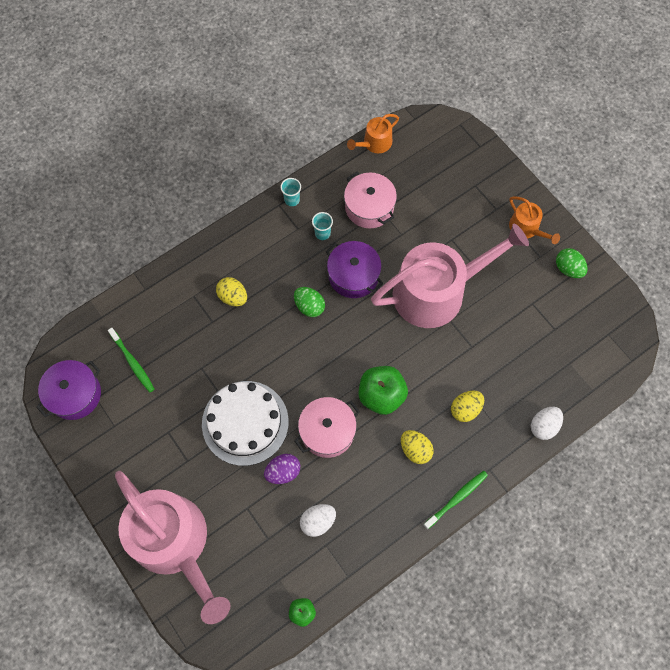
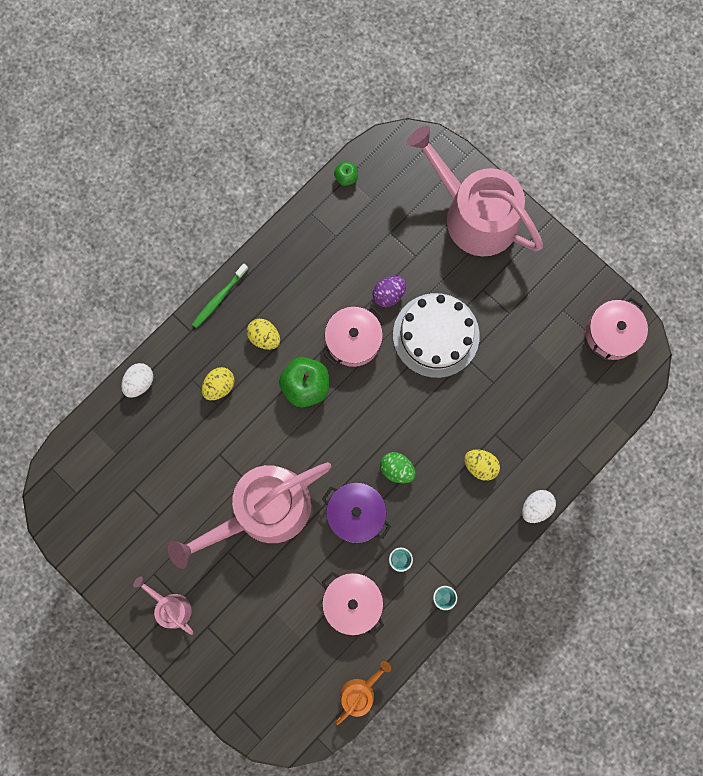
camera: 170 degrees right, 10 degrees up
purple pot [36,360,101,420] -> pink pot [586,298,648,361]
green toothbrush [108,328,155,393] -> none
white egg [300,504,336,537] -> white egg moved to [522,490,556,523]
orange watering can [509,196,560,244] -> pink watering can [133,577,193,635]
green egg [556,248,587,278] -> none

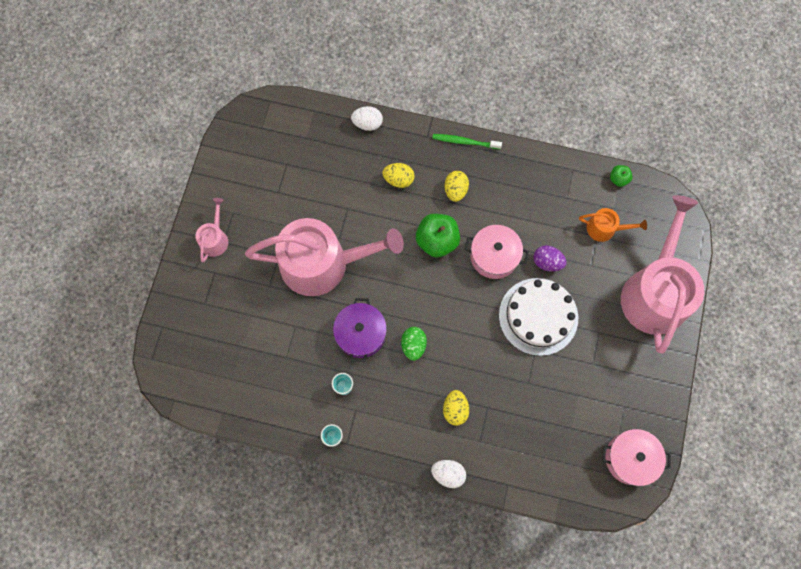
camera: 60 degrees right, 5 degrees down
pink watering can [168,462,331,569] -> pink watering can turned 150 degrees clockwise [245,218,404,296]
pink pot [322,572,384,636] -> none
orange watering can [336,661,391,725] -> orange watering can moved to [579,208,647,242]

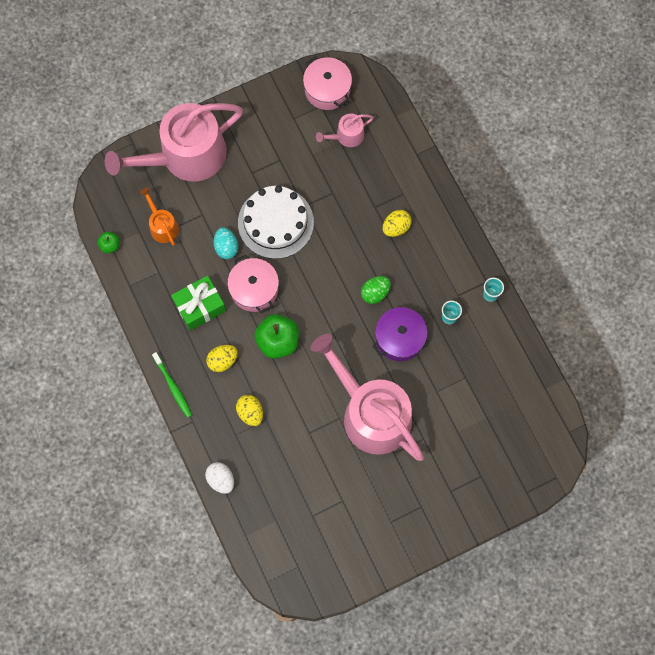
camera: 130 degrees left, 0 degrees up
pink watering can [195,198,228,262] -> pink watering can moved to [316,114,374,147]
white egg [431,460,466,488] -> none
purple egg [533,245,567,271] -> turquoise egg [213,227,239,259]
none -> green gift [171,276,226,331]

